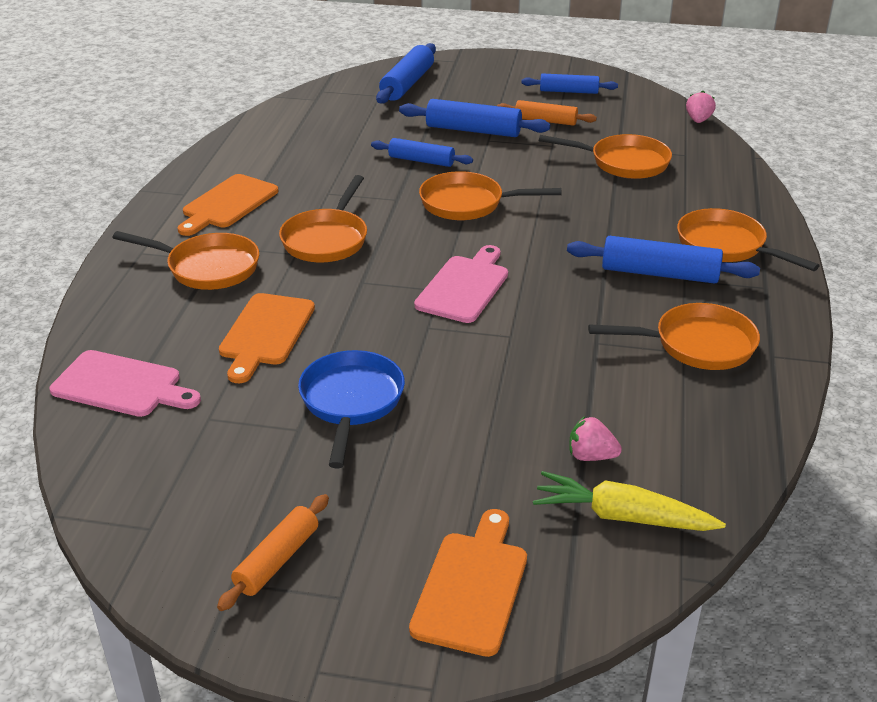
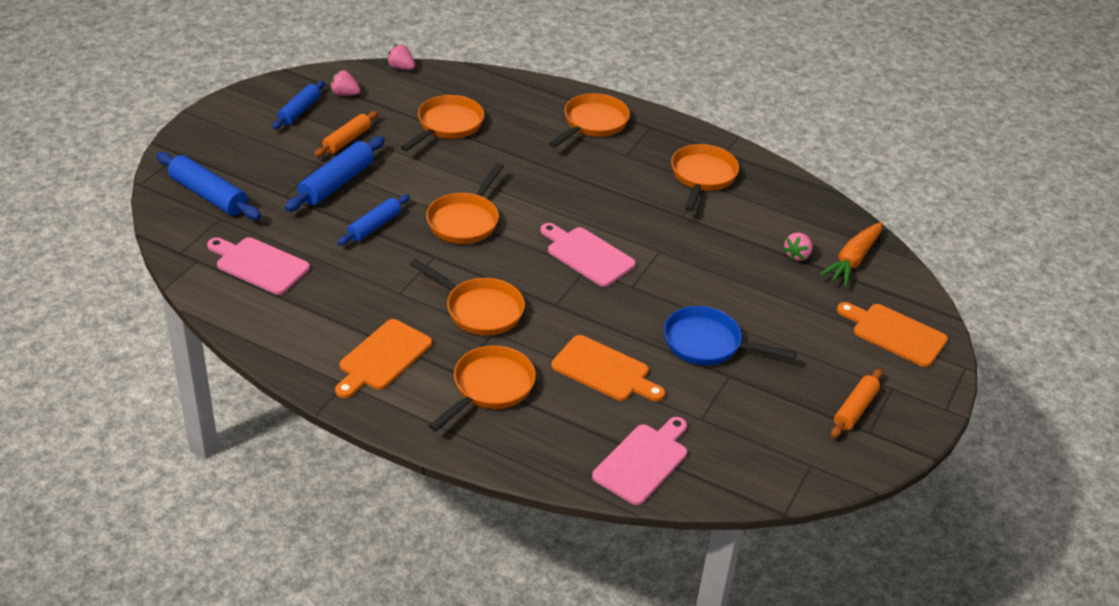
camera: 75 degrees left, 5 degrees up
orange cutting board [178,174,278,236] -> orange cutting board turned 75 degrees clockwise [335,319,432,398]
orange rolling pin [217,494,329,611] -> orange rolling pin turned 75 degrees clockwise [831,369,883,438]
yellow carrot [533,471,726,531] -> orange carrot [819,222,882,287]
blue rolling pin [567,236,760,284] -> none
orange pan [677,208,820,271] -> orange pan turned 150 degrees clockwise [549,93,630,148]
none -> pink cutting board [207,237,310,295]
none -> pink strawberry [330,70,361,96]

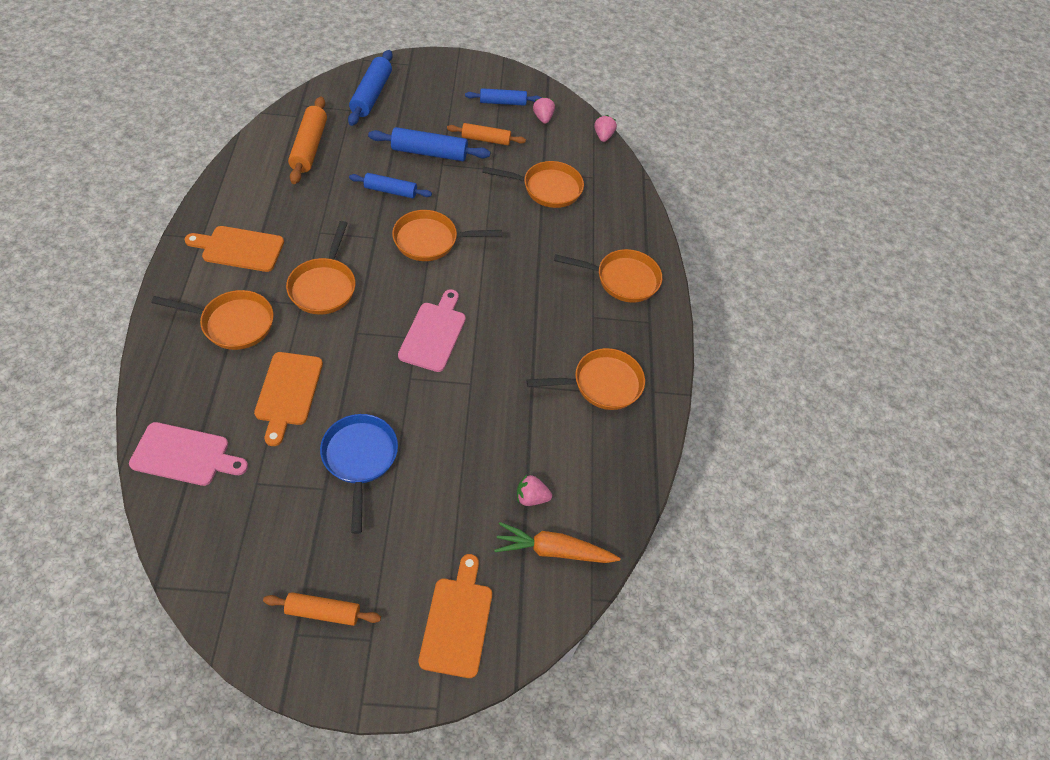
camera: 60 degrees right, 15 degrees up
pink cutting board [207,237,310,295] -> orange rolling pin [288,96,327,184]

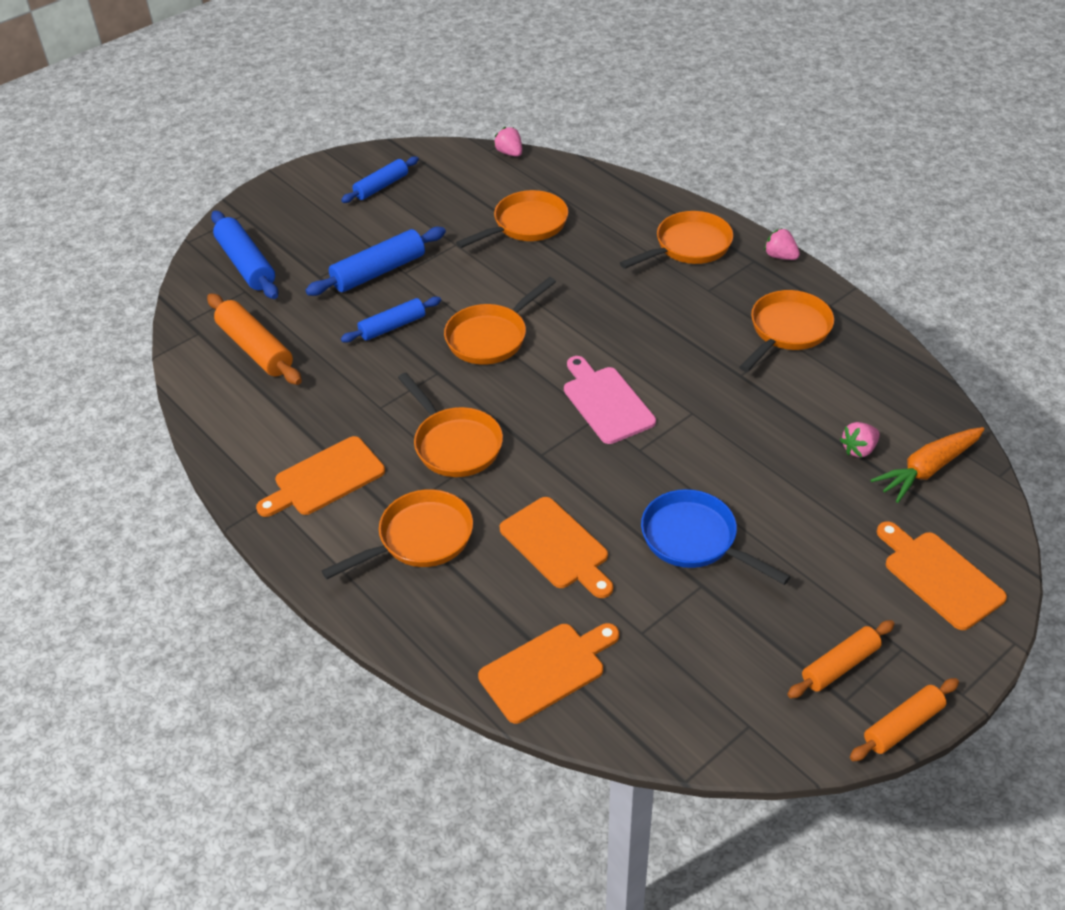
camera: 35 degrees left, 10 degrees down
pink cutting board [129,422,248,486] -> orange cutting board [478,623,619,724]
orange rolling pin [447,123,526,145] -> orange rolling pin moved to [850,678,959,761]
pink strawberry [533,97,555,124] -> pink strawberry moved to [764,228,800,260]

